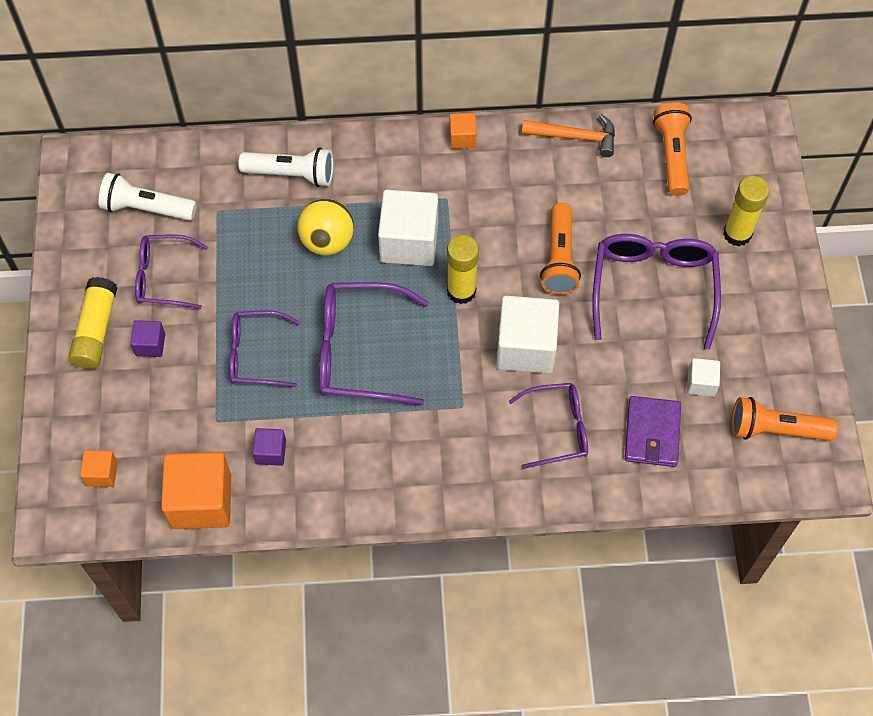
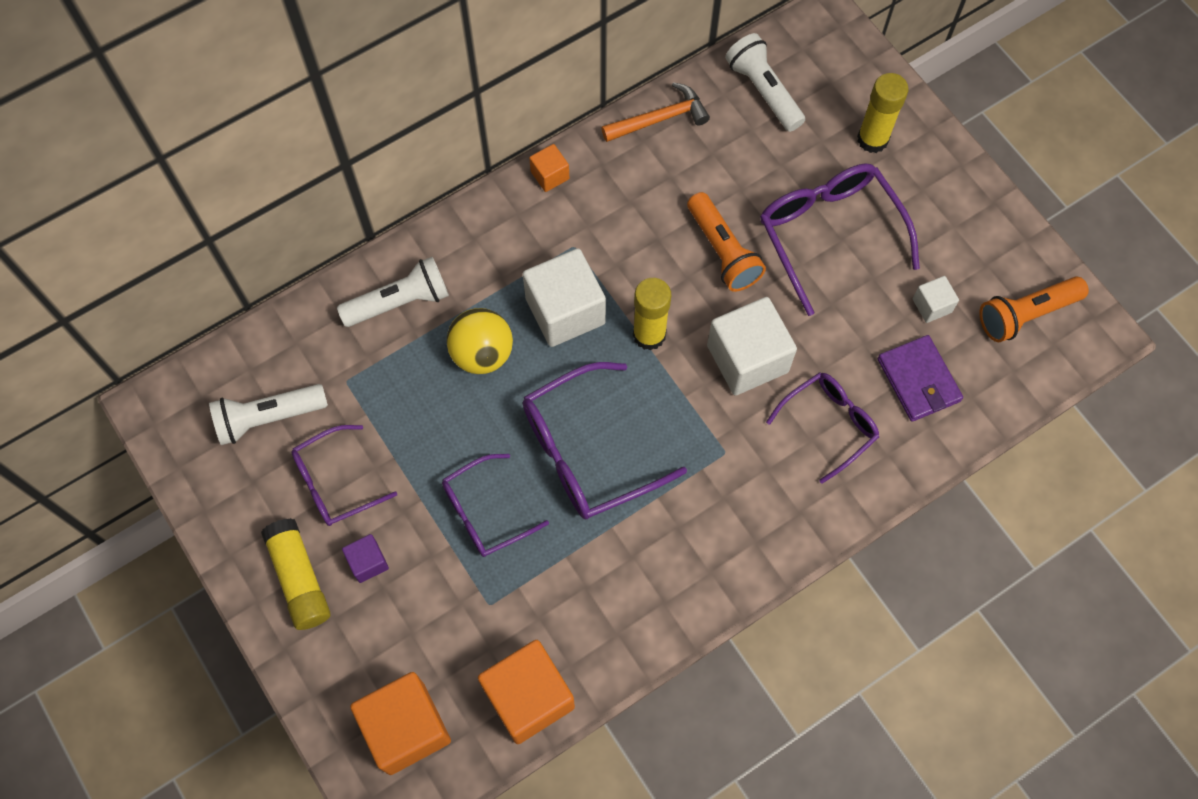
camera: 30 degrees left, 5 degrees up
orange cube [80,450,118,487] -> orange cube [350,672,451,775], size x2.04
purple cube [252,428,286,466] -> none
orange flashlight [653,102,692,196] -> white flashlight [725,33,805,132]

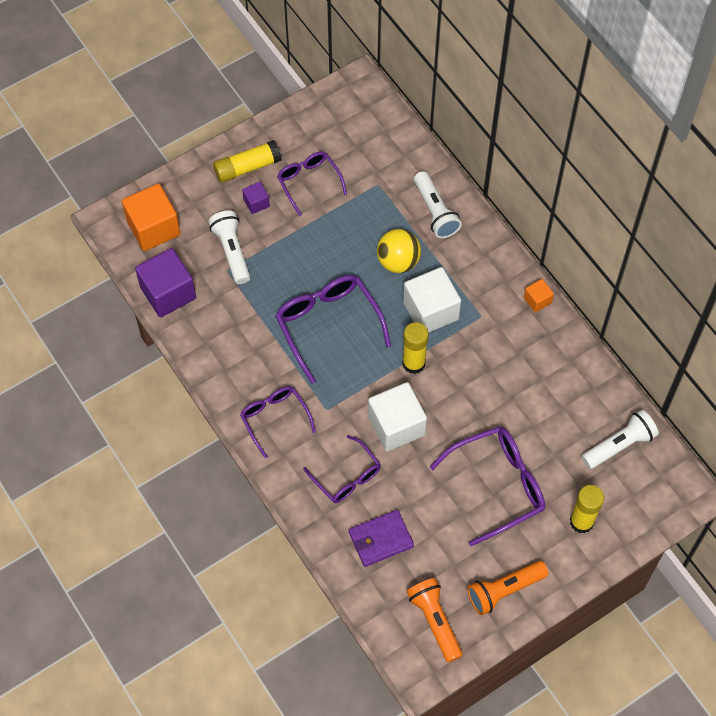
camera: 90 degrees right, 5 degrees down
white flashlight [209,384,328,445] -> white flashlight moved to [208,210,250,284]
purple glasses [442,454,549,557] -> purple glasses moved to [240,386,316,458]
orange cube [478,640,575,744] -> purple cube [135,248,196,317]
orange hammer [601,82,710,142] -> none
orange flashlight [687,192,766,292] -> orange flashlight moved to [467,561,549,615]
white cube [913,276,959,323] -> none

